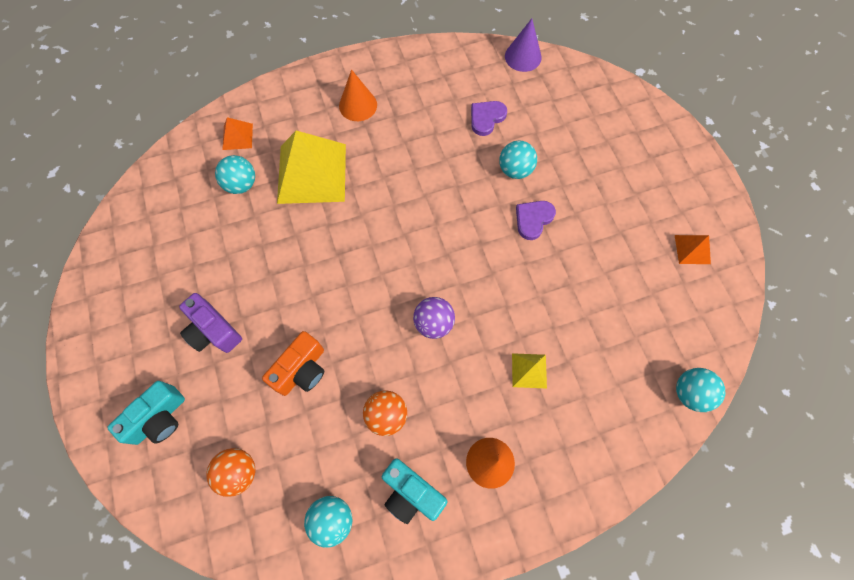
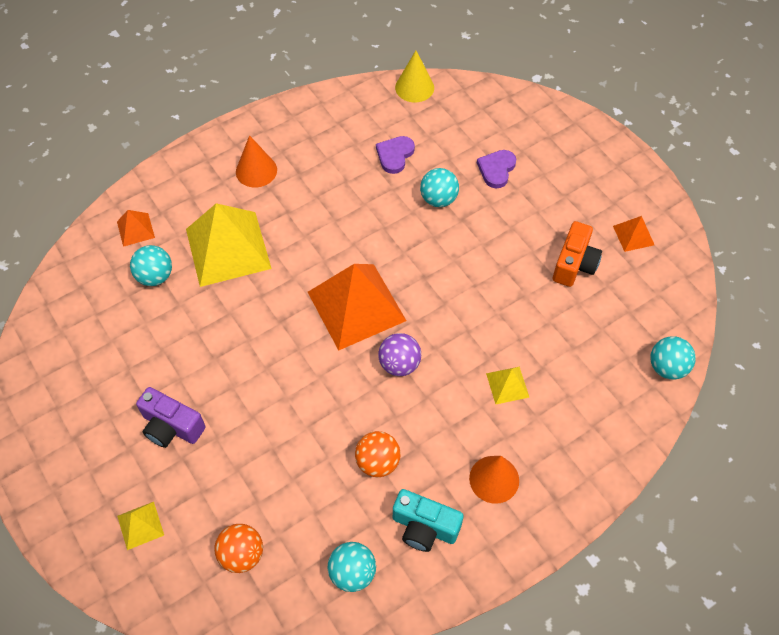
camera: 15 degrees left, 10 degrees down
turquoise camera [107,381,185,445] -> yellow pyramid [117,502,164,550]
orange camera [262,331,324,396] -> orange camera moved to [553,221,602,287]
purple cone [505,18,542,72] -> yellow cone [395,51,434,102]
purple heart [516,201,556,240] -> purple heart moved to [477,150,516,188]
none -> orange pyramid [308,264,406,351]

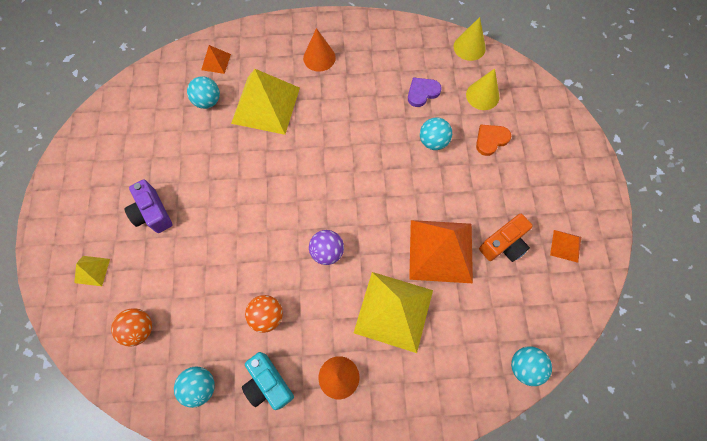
camera: 30 degrees right, 10 degrees up
orange pyramid [308,264,406,351] -> orange pyramid moved to [409,220,473,283]
purple heart [477,150,516,188] -> orange heart [476,125,511,156]
yellow pyramid [486,367,529,404] -> yellow pyramid [354,272,433,353], size x2.22
none -> yellow cone [466,68,499,110]

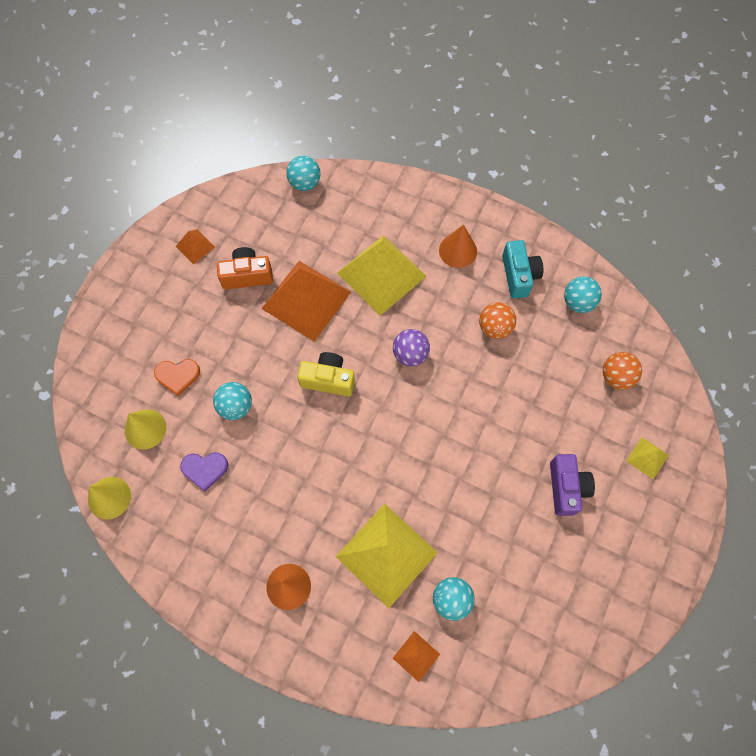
camera: 150 degrees left, 0 degrees up
none -> yellow camera [297,352,355,397]

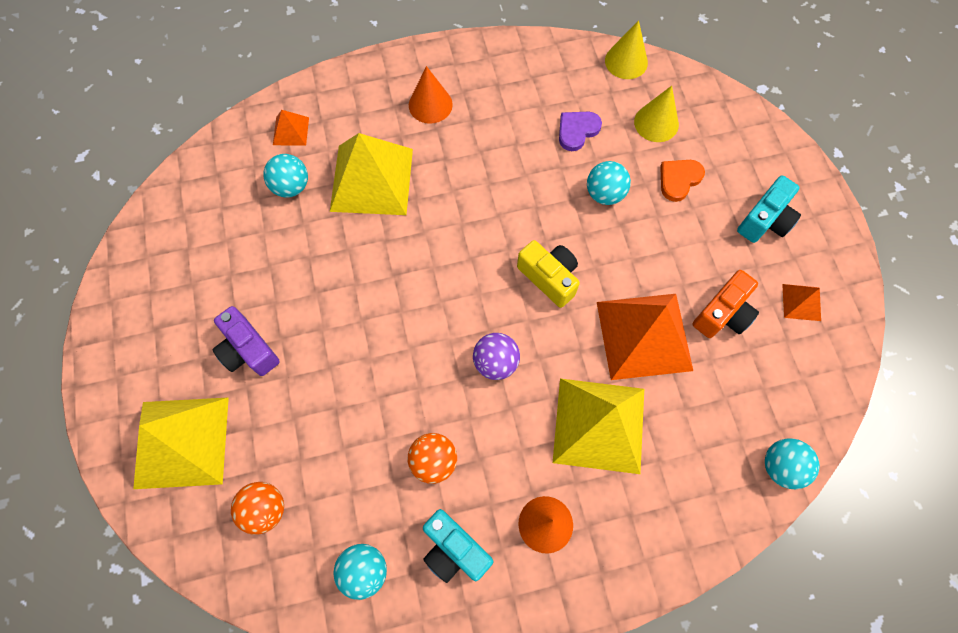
camera: 140 degrees right, 0 degrees up
yellow camera [297,352,355,397] -> yellow camera turned 105 degrees counterclockwise [517,240,580,308]
yellow pyramid [627,437,669,480] -> yellow pyramid [133,397,229,489], size x2.22
none -> turquoise camera [737,175,801,243]

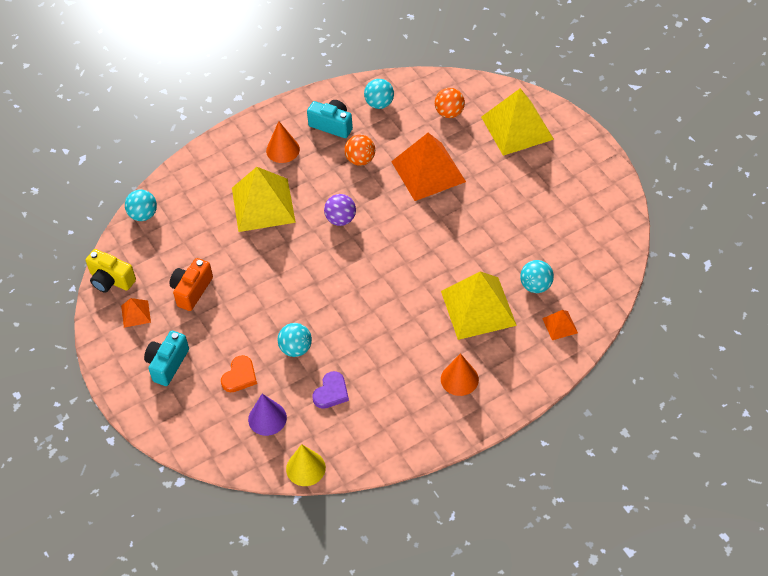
camera: 165 degrees right, 15 degrees down
purple camera [212,306,280,376] -> none
yellow camera [517,240,580,308] -> yellow camera moved to [86,249,136,293]
orange pyramid [597,294,693,380] -> orange pyramid moved to [391,133,466,201]
yellow cone [634,86,679,142] -> purple cone [248,394,287,436]

